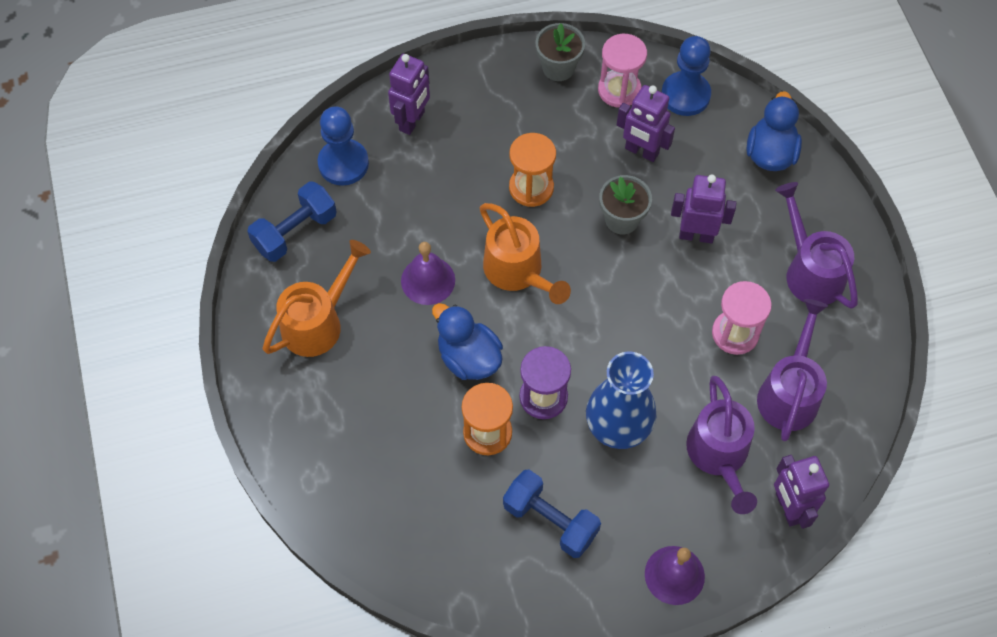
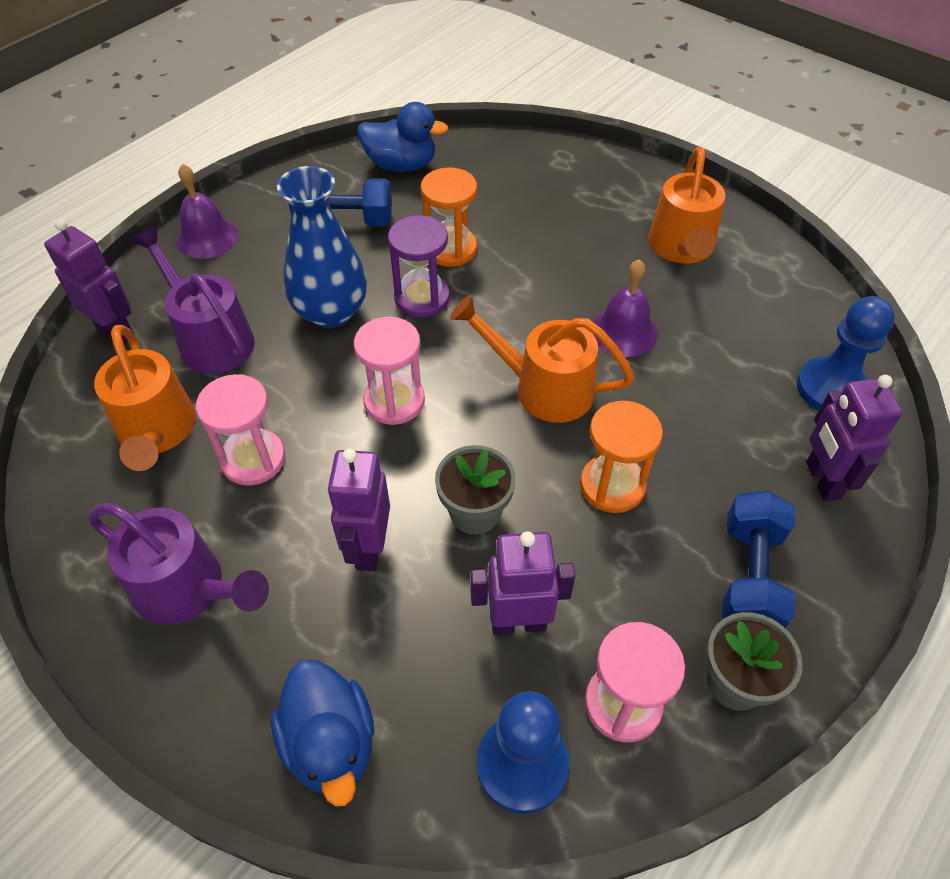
camera: 145 degrees right, 10 degrees down
blue dumbbell [247,181,337,262] -> blue dumbbell moved to [722,490,795,628]
blue duck [432,303,503,380] -> blue duck moved to [358,102,448,172]
purple robot [671,175,736,244] -> purple robot turned 120 degrees clockwise [327,449,390,571]
purple watering can [757,299,828,441] -> orange watering can [94,325,196,471]
none -> pink hourglass [354,317,425,425]

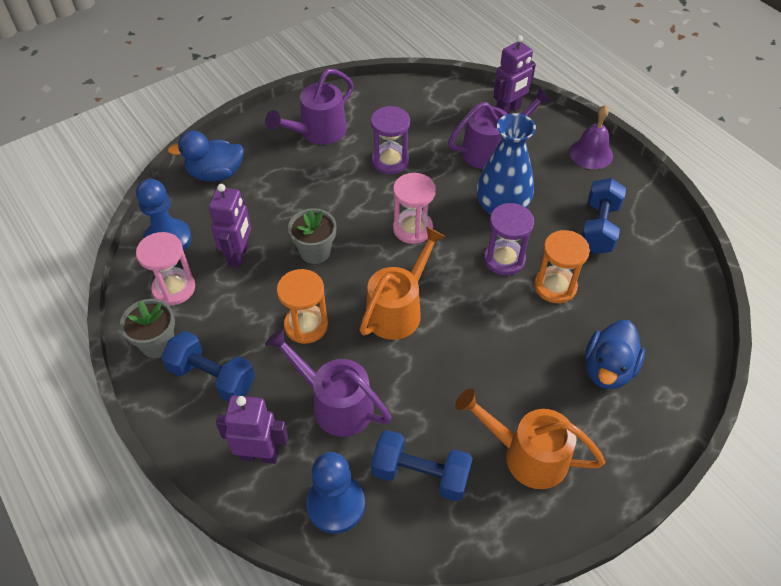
camera: 105 degrees right, 0 degrees up
orange watering can [94,325,196,471] -> none
pink hourglass [196,374,285,486] -> purple hourglass [371,106,410,174]
purple robot [327,449,390,571] -> none
blue duck [358,102,448,172] -> blue duck moved to [585,320,645,389]
purple bell [592,259,658,357] -> none
none -> purple watering can [265,328,391,437]
none -> blue dumbbell [371,430,473,502]

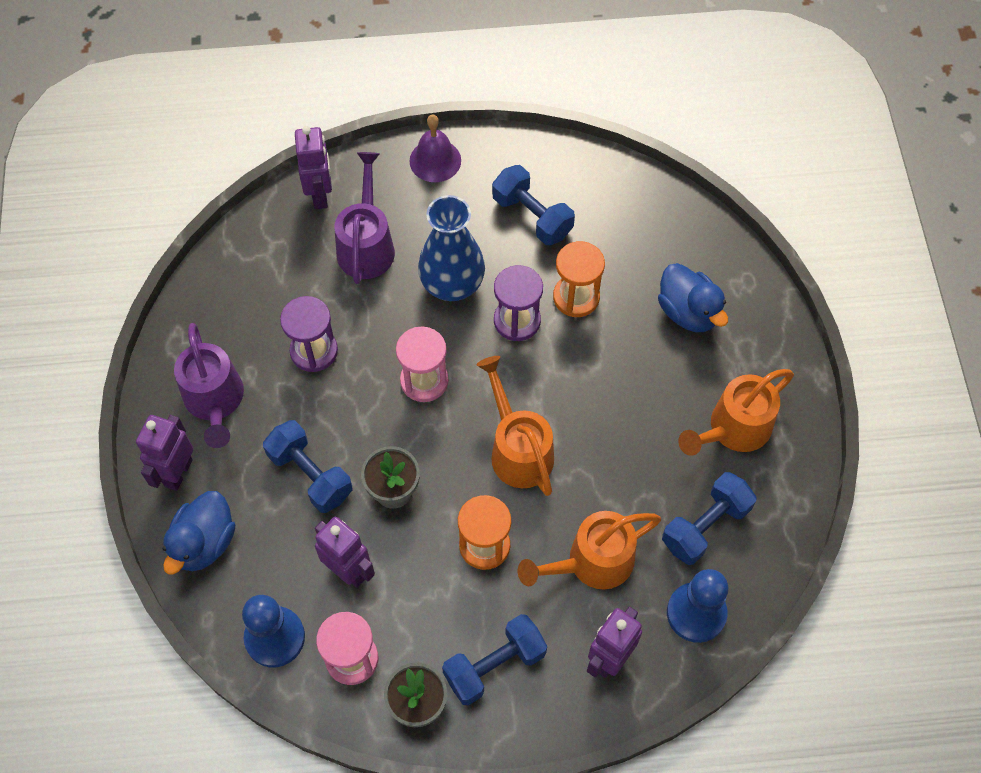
camera: 60 degrees left, 10 degrees up
purple watering can [265,328,391,437] -> orange watering can [518,511,661,589]
none -> purple robot [136,415,194,491]
none -> blue dumbbell [263,420,353,513]

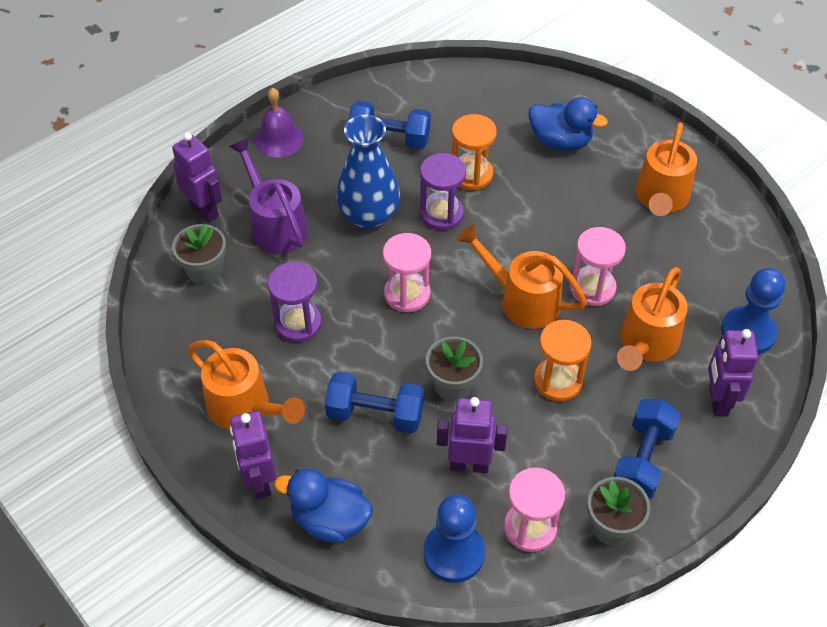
camera: 35 degrees left, 10 degrees down
blue duck [163,491,235,575] -> blue duck turned 120 degrees clockwise [274,468,373,543]
purple watering can [174,323,244,448] -> orange watering can [187,340,305,429]
blue dumbbell [662,472,757,565] -> none
none -> grey flower pot [172,224,226,285]
none -> pink hourglass [570,227,626,306]

